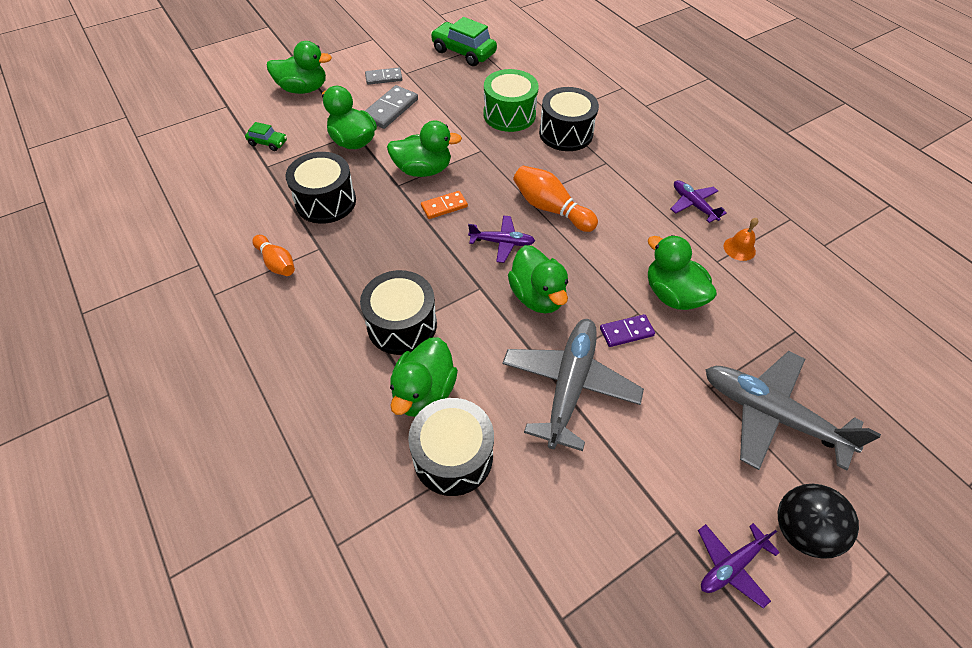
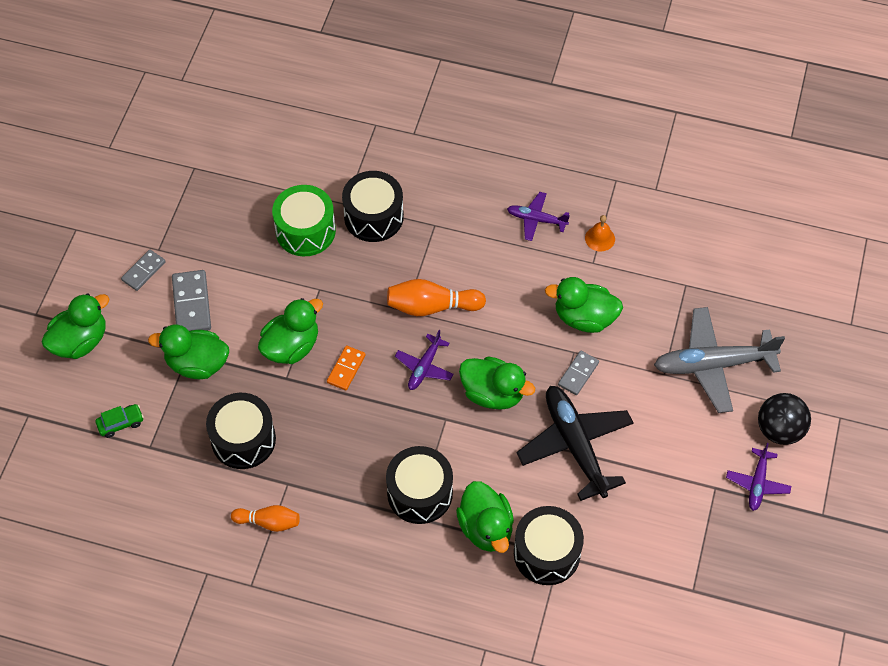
camera: 40 degrees left, 5 degrees up
green car [430,17,497,66] -> none
purple plane [468,215,535,263] -> purple plane turned 150 degrees clockwise [395,330,454,390]
grey plane [502,319,644,451] -> black plane [517,386,634,501]
purple domino [600,314,655,347] -> grey domino [558,351,599,395]

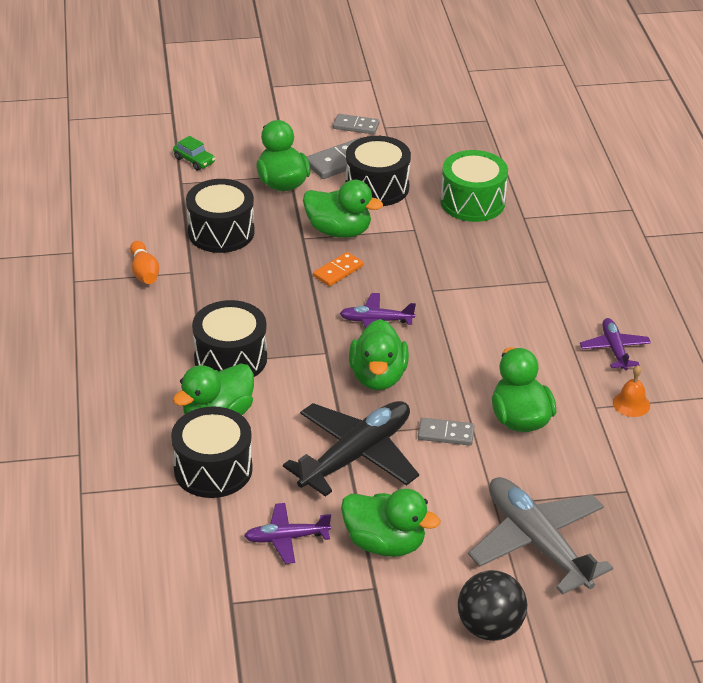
camera: 65 degrees right, 20 degrees down
green duck [42,293,110,359] -> green duck moved to [341,489,441,557]
orange domino [327,346,366,391] -> orange domino turned 45 degrees counterclockwise [313,252,364,286]
black drum [342,171,404,242] -> black drum moved to [346,136,411,206]
orange bowling pin [387,279,486,316] -> none
purple plane [726,443,791,511] -> purple plane moved to [244,503,331,564]

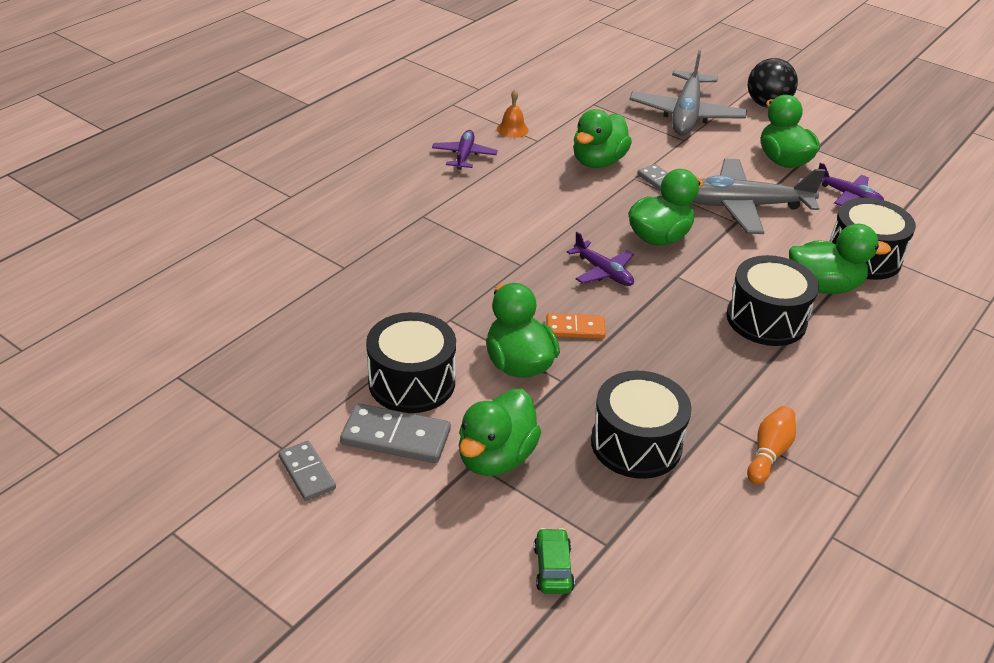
camera: 135 degrees left, 0 degrees up
black plane [283,401,419,497] -> grey plane [692,159,825,234]
green drum [441,150,508,222] -> none
purple plane [580,318,651,370] -> purple plane turned 150 degrees clockwise [432,130,498,170]

